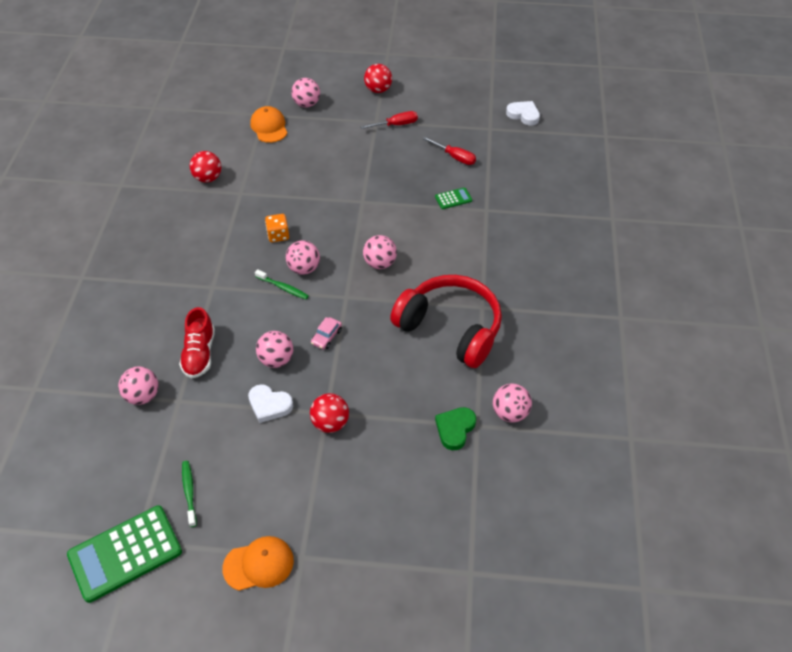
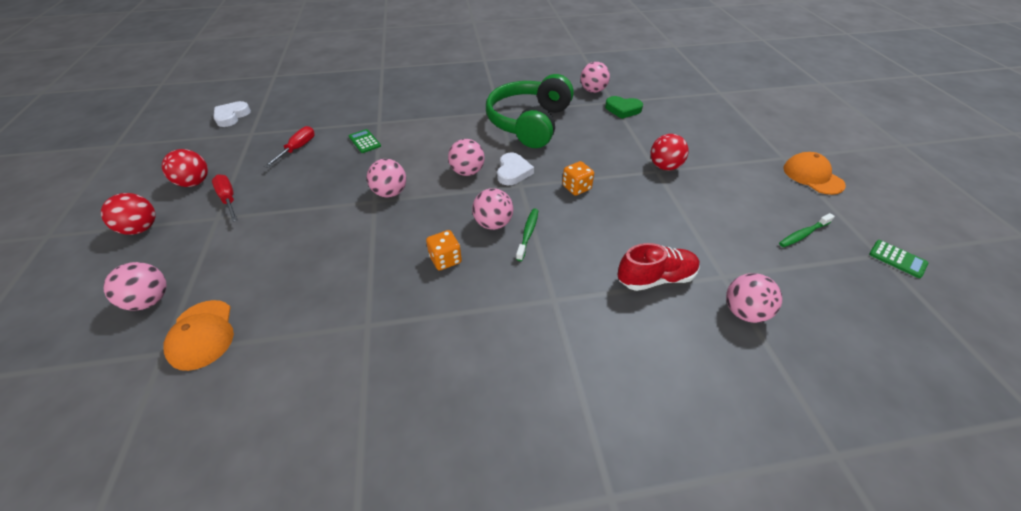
camera: 105 degrees left, 5 degrees down
green calculator [67,505,182,603] -> green calculator [869,240,928,278], size x0.45
red ball [190,151,221,183] -> red ball moved to [162,149,208,187]
white heart [248,384,293,423] -> white heart moved to [497,153,534,185]
orange cap [250,106,287,143] -> orange cap turned 75 degrees counterclockwise [163,300,234,371]
pink ball [256,331,293,368] -> pink ball moved to [367,159,406,198]
pink car [311,317,342,350] -> orange dice [562,161,594,196]
red headphones [390,275,502,368] -> green headphones [486,74,574,148]

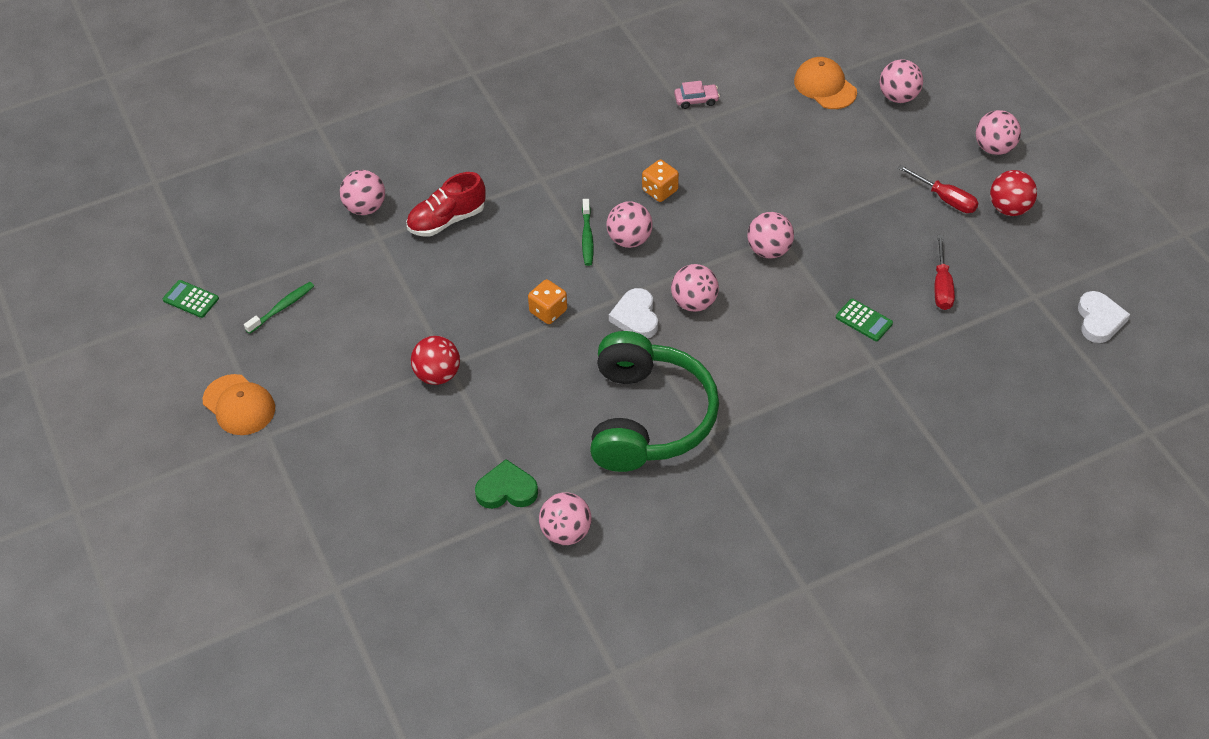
camera: 165 degrees right, 5 degrees up
red ball [101,193,155,235] -> pink ball [976,110,1021,155]
none -> pink car [674,81,720,109]

